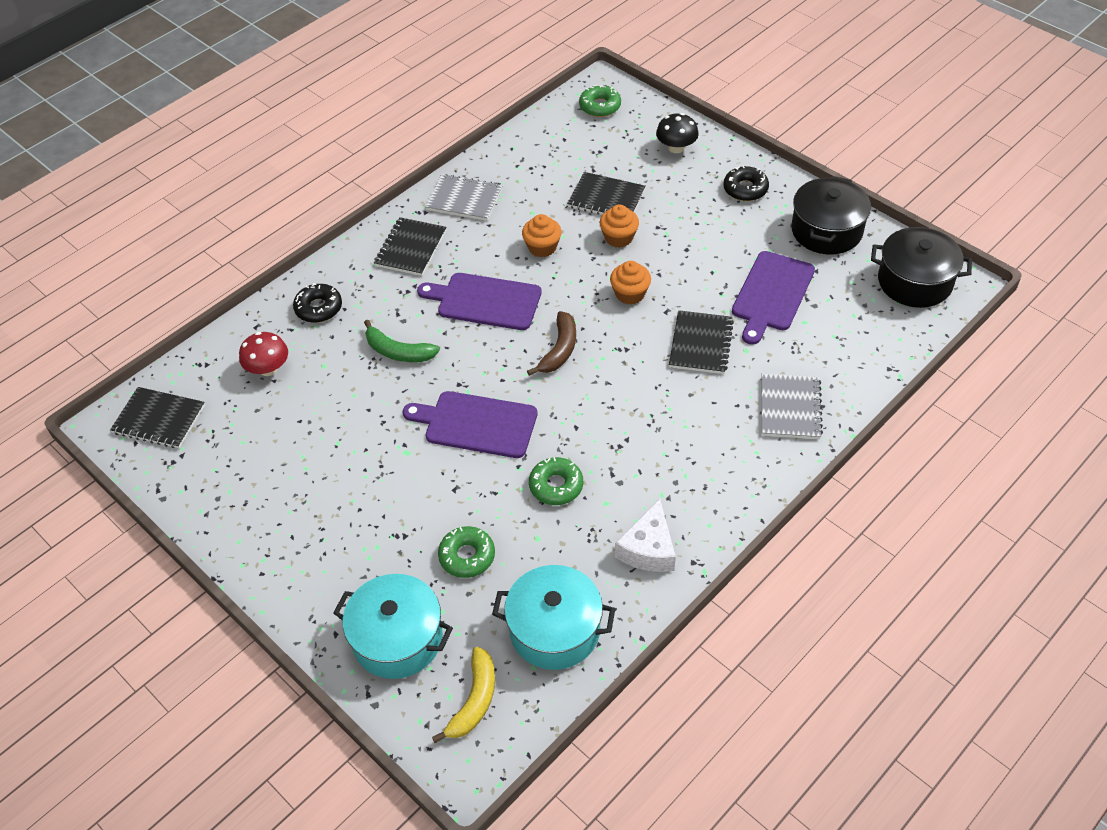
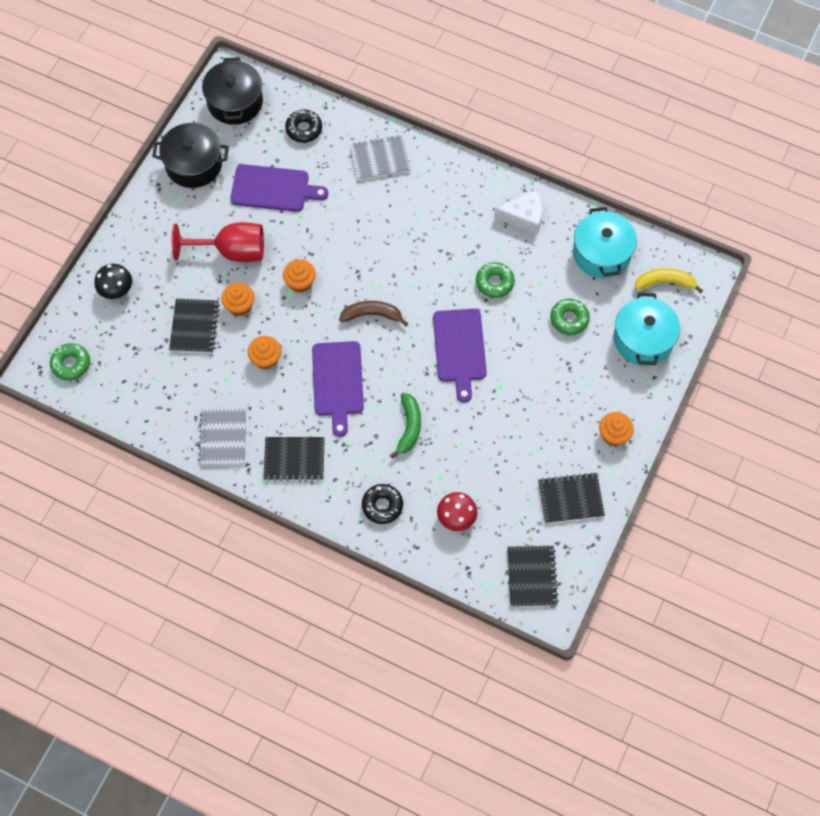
camera: 110 degrees left, 15 degrees up
black notebook [669,310,734,374] -> black notebook moved to [538,472,605,523]
black donut [723,166,769,201] -> black donut moved to [285,110,322,143]
none -> red goblet [172,222,264,262]
none -> orange cupcake [599,412,634,446]

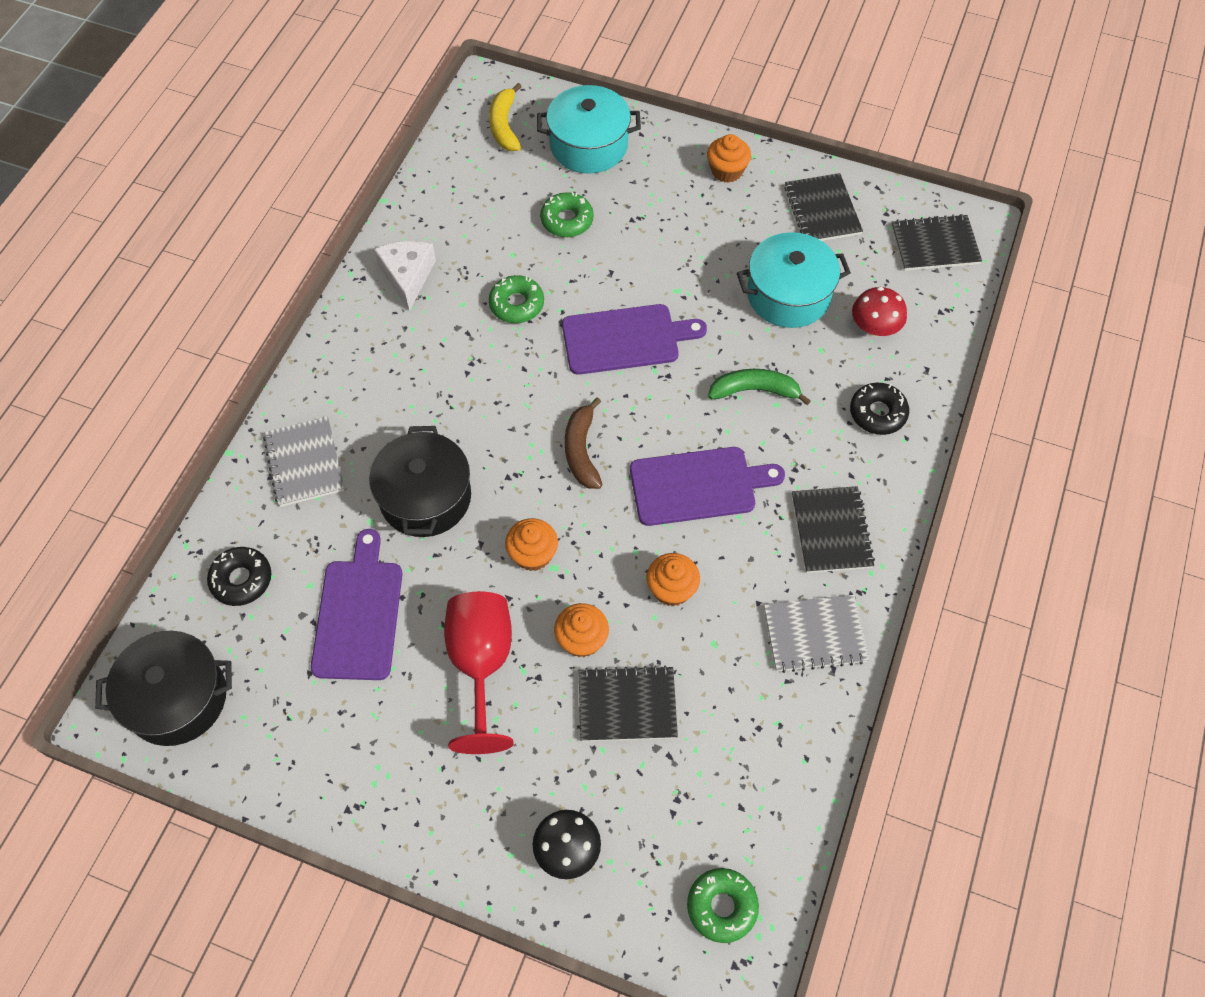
camera: 95 degrees left, 5 degrees down
black pot [152,123,229,188] -> black pot moved to [369,426,471,537]
turquoise pot [573,207,637,278] -> turquoise pot moved to [737,232,851,328]

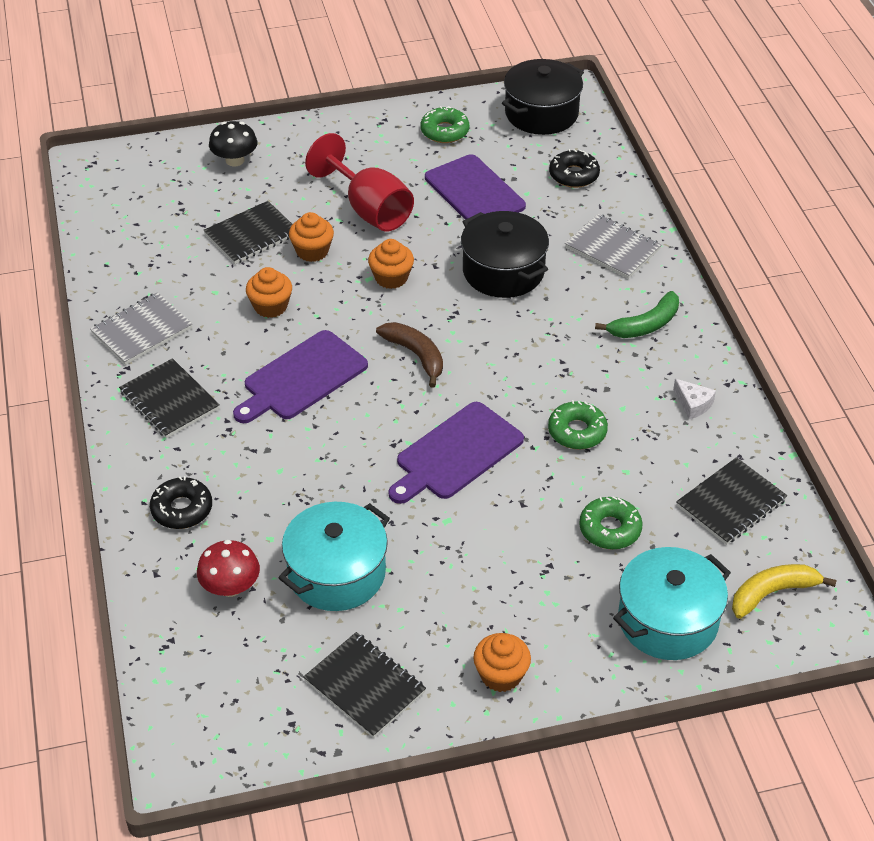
camera: 145 degrees right, 15 degrees down
white cheese [374,241,436,311] -> white cheese [673,379,716,419], size x0.60
yellow banana [489,83,522,151] -> yellow banana turned 75 degrees counterclockwise [732,564,837,619]
green donut [687,868,759,943] -> green donut moved to [421,106,469,143]
green banana [708,369,811,405] -> green banana moved to [595,291,679,338]
black notebook [891,214,982,271] -> black notebook moved to [676,457,788,545]

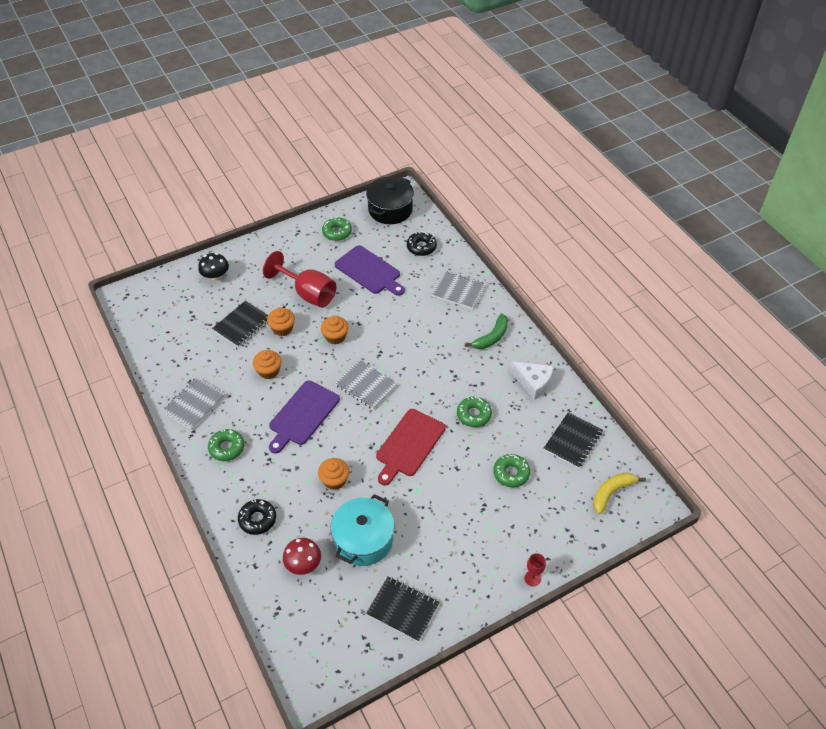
camera: 15 degrees left, 5 degrees up
black notebook [119,358,220,438] -> green donut [208,429,244,461]
brown banana [376,322,443,388] -> grey notebook [335,360,397,410]
purple cutting board [389,402,524,504] -> red cutting board [376,409,446,485]
black pot [461,211,549,298] -> none
orange cupcake [473,633,531,692] -> orange cupcake moved to [318,458,349,490]
turquoise pot [613,547,731,660] -> none
white cheese [673,379,716,419] -> white cheese [510,362,554,400], size x1.68
none -> red goblet [524,553,546,586]

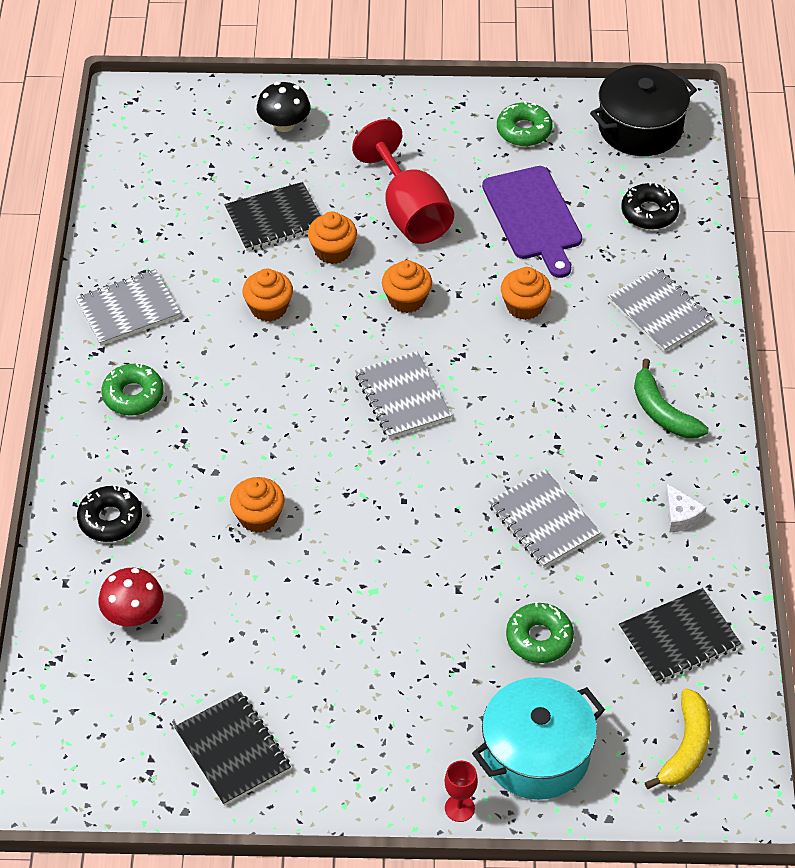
camera: 30 degrees right, 0 degrees up
purple cutting board [269,381,340,454] -> none
turquoise pot [331,494,394,566] -> turquoise pot moved to [472,677,605,800]
red cutting board [376,409,446,485] -> none
green donut [457,397,492,427] -> grey notebook [488,470,601,568]
green banana [465,313,508,349] -> green banana turned 75 degrees clockwise [634,359,709,438]
white cheese [510,362,554,400] -> white cheese [665,484,707,533], size x0.60
yellow banana [593,472,646,514] -> yellow banana turned 120 degrees clockwise [645,688,710,789]
none -> orange cupcake [501,267,551,320]

